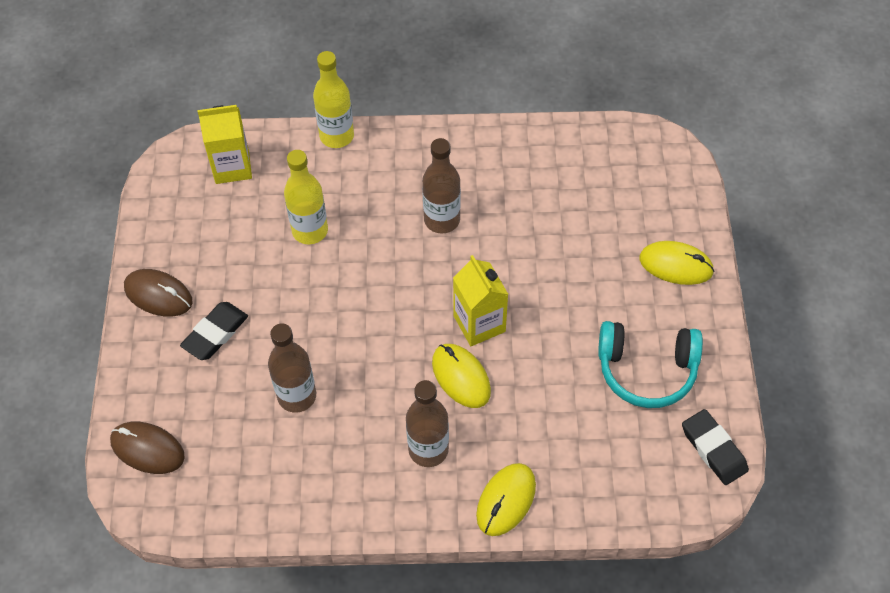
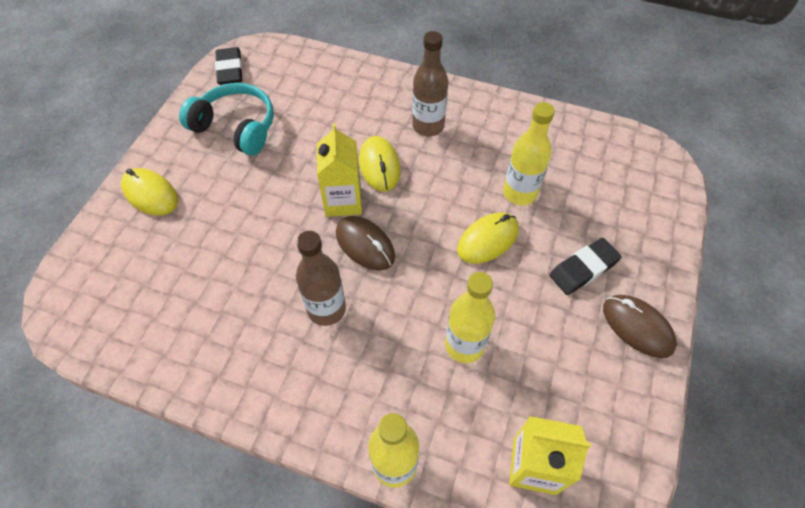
camera: 160 degrees left, 0 degrees up
brown mouse [110,422,185,474] -> brown mouse moved to [336,216,395,271]
brown bottle [268,323,316,413] -> yellow bottle [503,102,555,206]
yellow mouse [476,463,536,536] -> yellow mouse moved to [457,213,519,264]

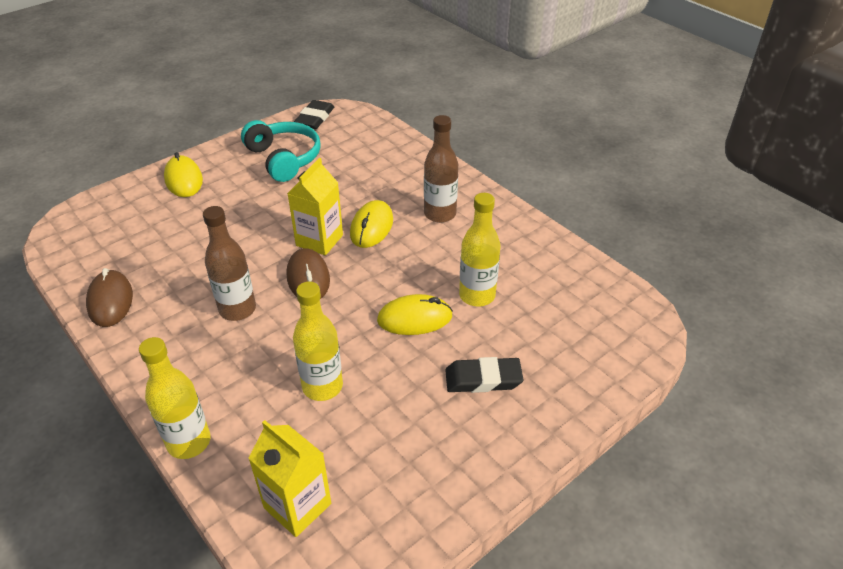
camera: 30 degrees right, 15 degrees down
brown mouse [603,295,677,358] -> brown mouse moved to [86,268,133,327]

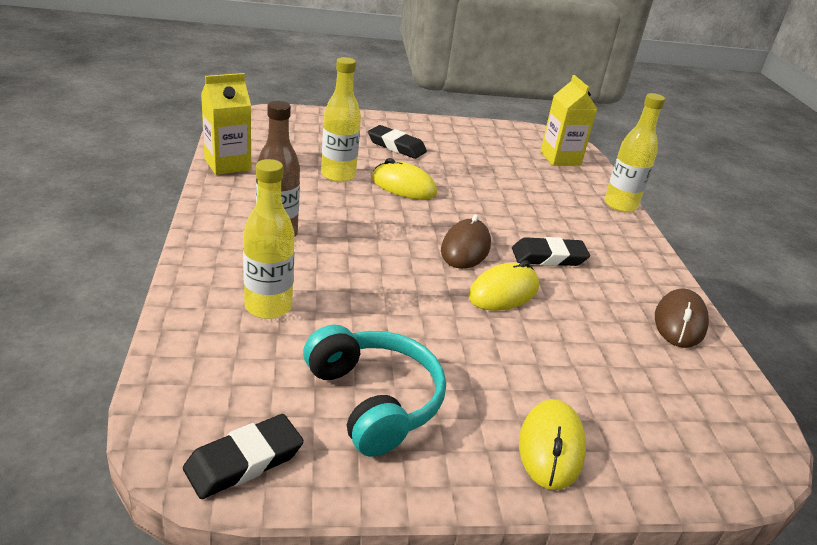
camera: 150 degrees left, 10 degrees down
brown bottle [203,206,256,321] -> black eraser [512,237,590,266]
turquoise headphones [241,120,321,182] -> turquoise headphones turned 150 degrees clockwise [303,324,446,457]
yellow carton [287,158,343,256] -> yellow carton moved to [201,73,251,175]
yellow bottle [293,281,343,401] -> yellow bottle moved to [243,159,295,319]
yellow mouse [350,200,393,248] -> yellow mouse moved to [468,260,539,311]

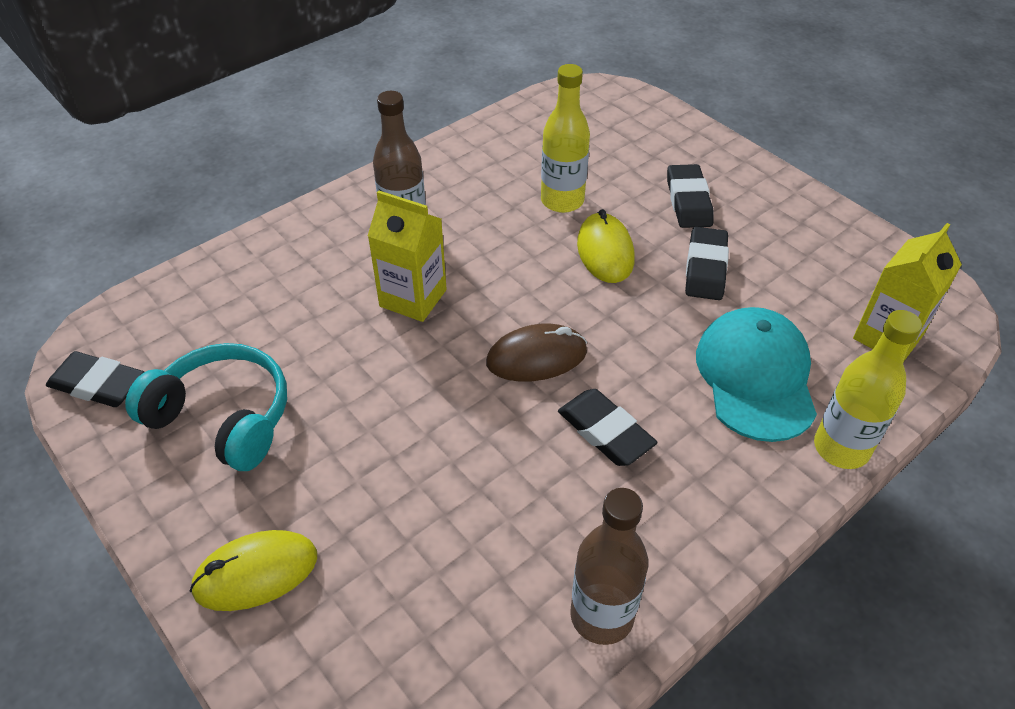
camera: 60 degrees right, 15 degrees up
yellow carton [201,73,251,175] -> yellow carton moved to [368,190,447,322]
yellow bottle [243,159,295,319] -> none
turquoise headphones [303,324,446,457] -> turquoise headphones turned 90 degrees counterclockwise [125,343,287,471]
yellow mouse [468,260,539,311] -> none
brown mouse [655,288,709,348] -> brown bottle [570,488,648,645]
none -> black eraser [685,227,729,300]
none -> turquoise cap [696,307,817,442]

